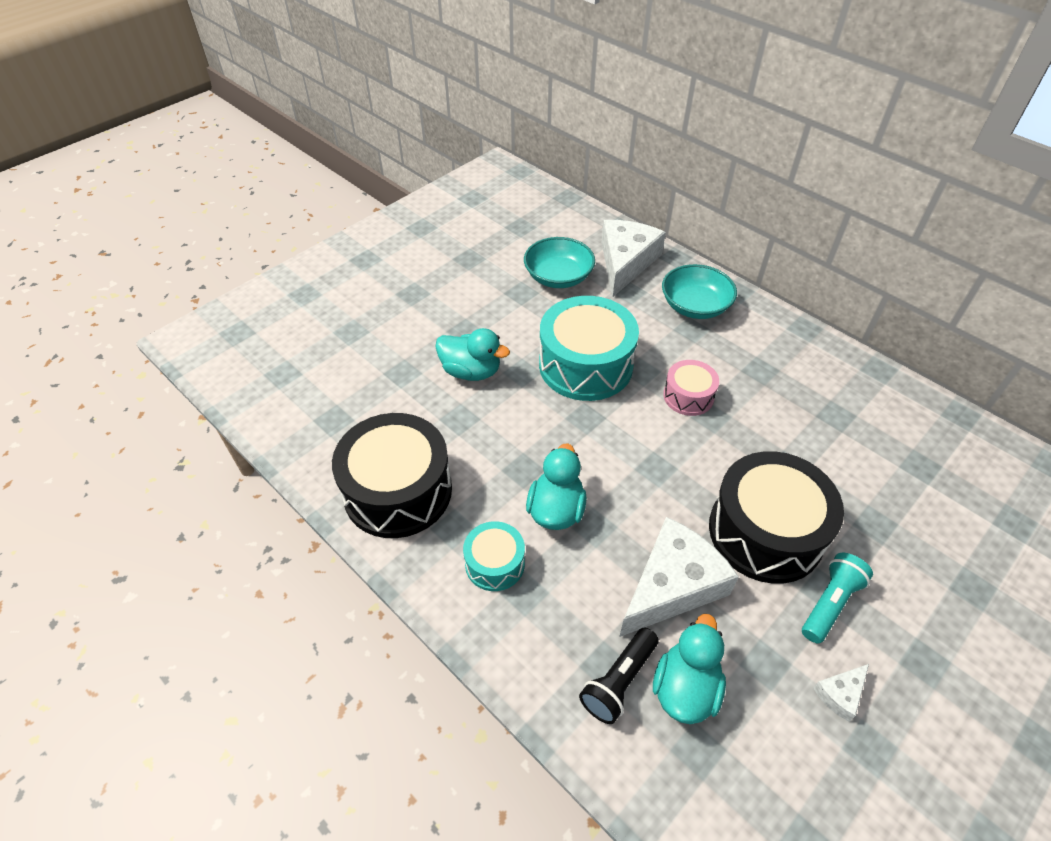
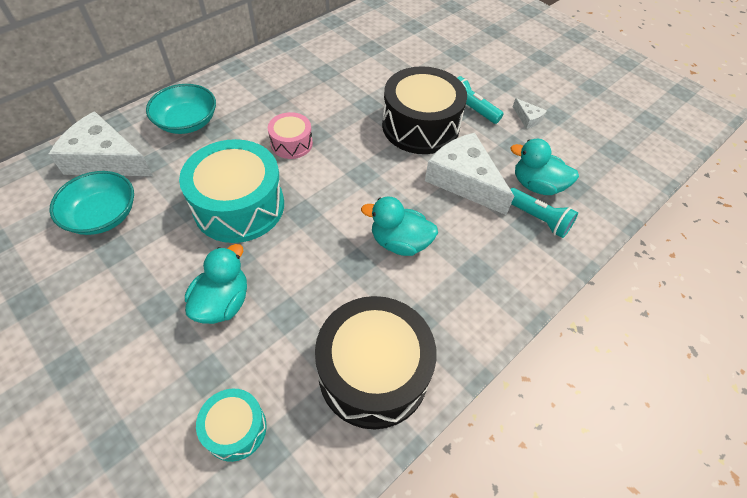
camera: 90 degrees left, 5 degrees up
turquoise drum [463,521,525,591] -> turquoise drum moved to [196,388,266,462]
black flashlight [579,628,659,724] -> turquoise flashlight [510,188,578,238]

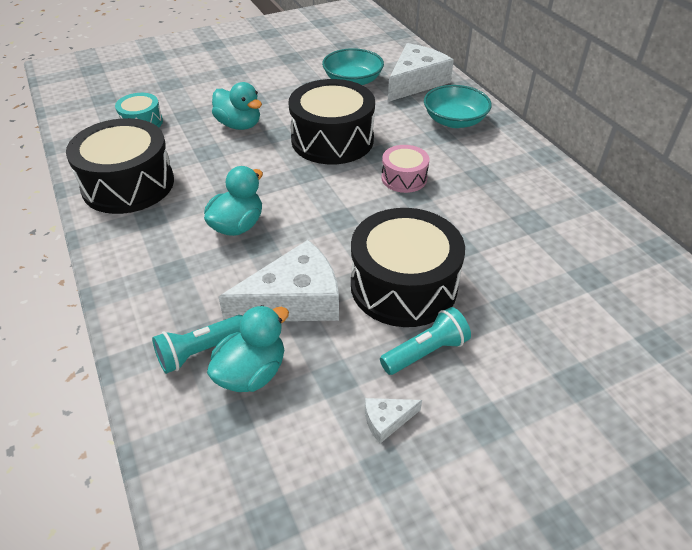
camera: 110 degrees right, 10 degrees down
turquoise drum [179,139,284,243] -> black drum [289,79,375,164]

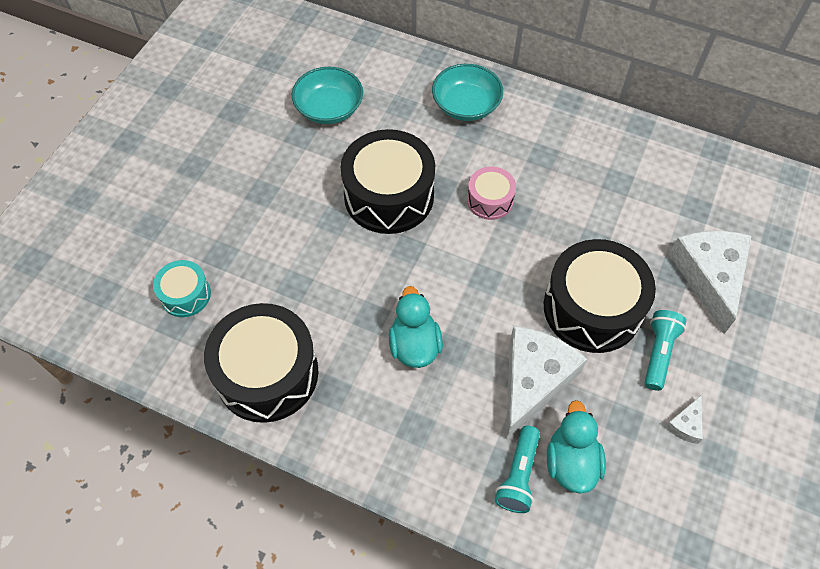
camera: 40 degrees left, 15 degrees up
turquoise duck [212,82,262,130] -> none
white cheese [388,43,454,102] -> white cheese moved to [669,231,751,334]

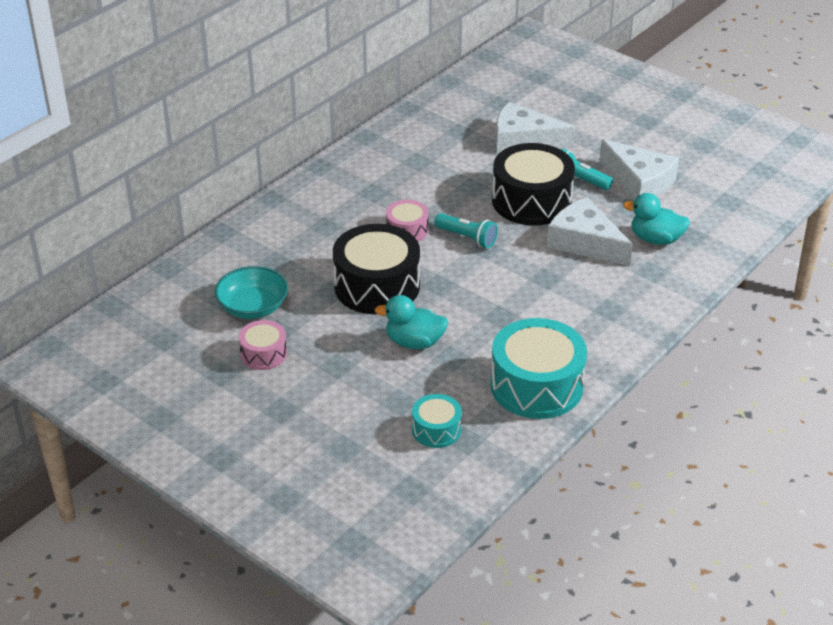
camera: 75 degrees left, 20 degrees down
black drum [204,303,318,423] -> turquoise drum [490,318,587,419]
turquoise duck [389,286,443,368] -> turquoise duck moved to [374,295,448,349]
turquoise bowl [432,64,503,121] -> none
turquoise flashlight [495,426,540,513] -> turquoise flashlight moved to [434,213,498,248]
white cheese [665,395,703,444] -> white cheese [599,139,679,200], size x2.32
none -> pink drum [239,320,287,370]

